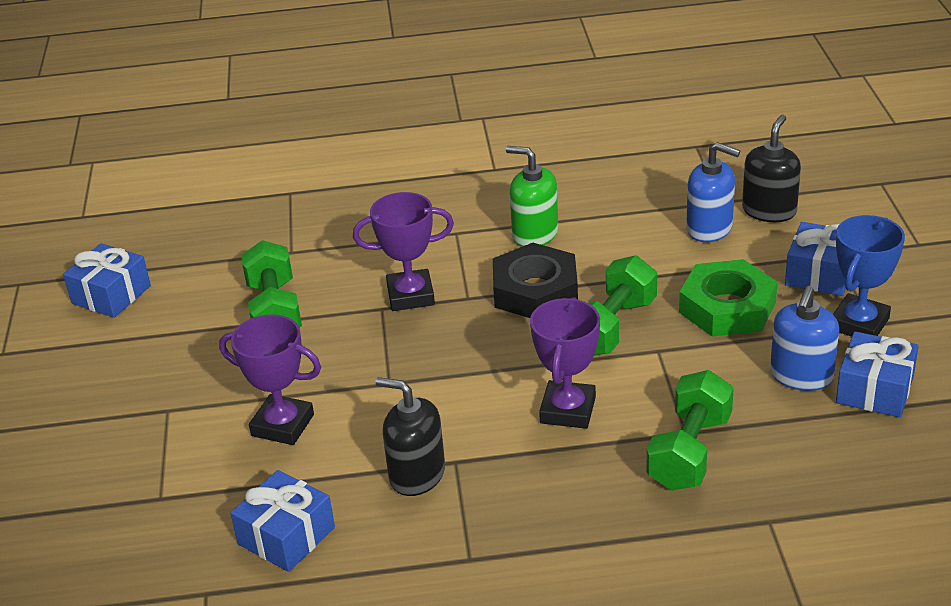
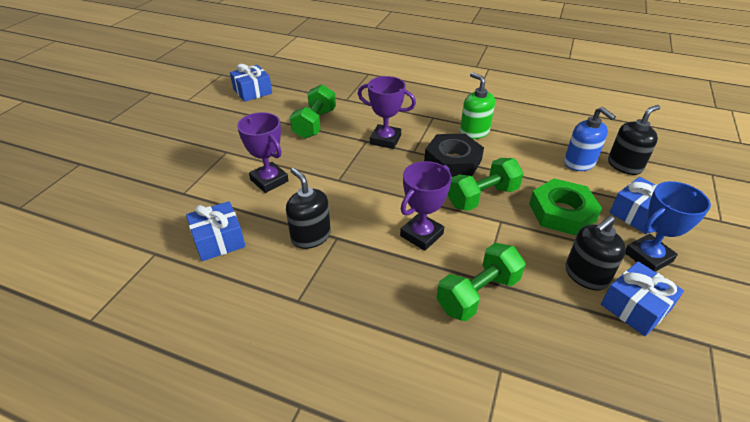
camera: 25 degrees right, 5 degrees up
blue soap dispenser [770,286,839,391] -> black soap dispenser [565,216,626,290]

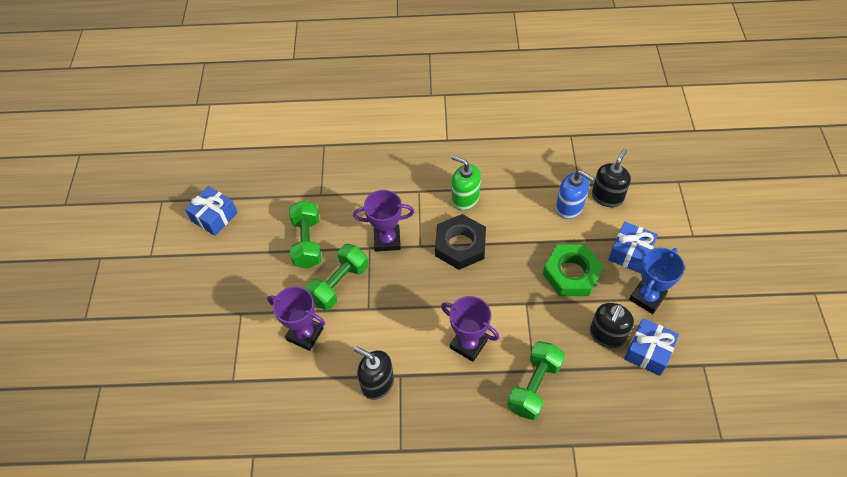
camera: 20 degrees left, 15 degrees up
blue gift [186,201,246,261] -> none
purple trophy [400,161,452,251] -> purple trophy turned 75 degrees counterclockwise [441,296,499,362]
green dumbbell [448,158,524,211] -> green dumbbell moved to [305,244,368,310]

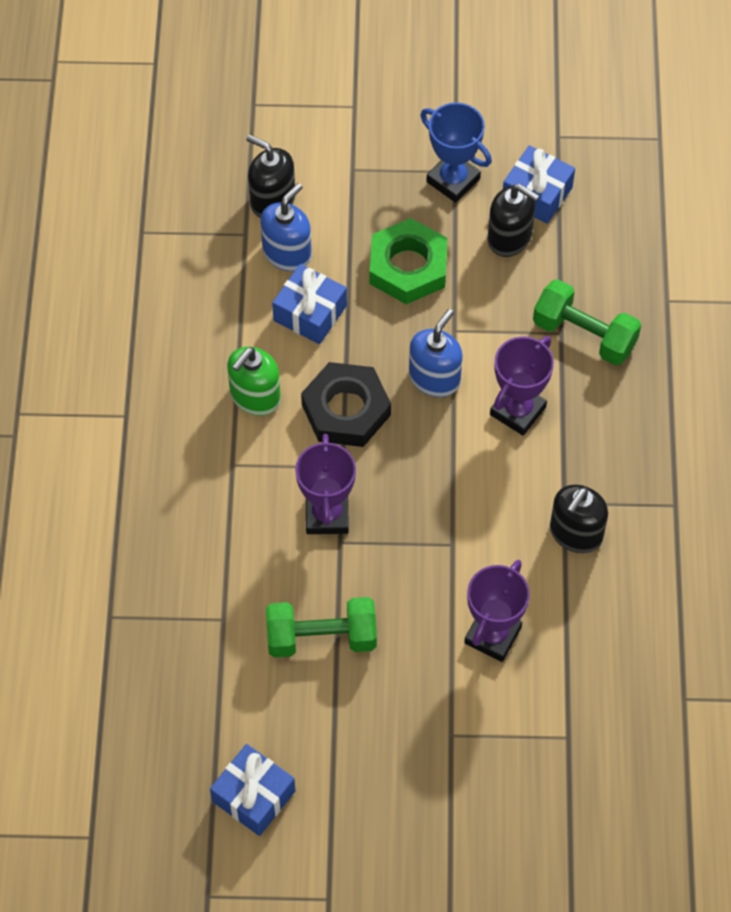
camera: 90 degrees left, 5 degrees up
green dumbbell [305,244,368,310] -> none
blue gift [608,222,658,273] -> blue gift moved to [272,264,347,344]
none -> blue soap dispenser [409,309,463,397]

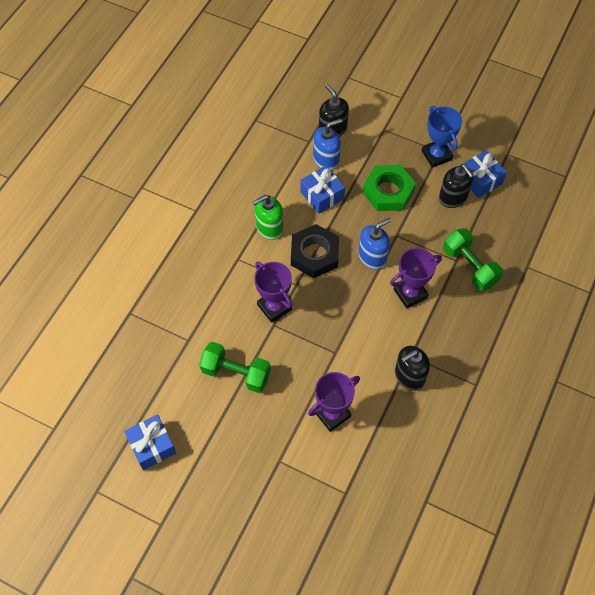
camera: 25 degrees right, 0 degrees up
purple trophy [295,434,356,534] -> purple trophy turned 60 degrees counterclockwise [254,261,292,323]

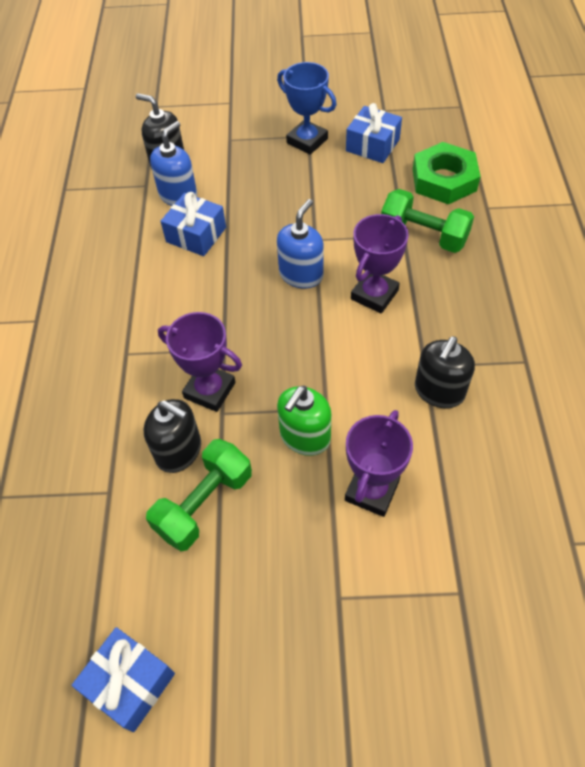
camera: 25 degrees left, 5 degrees down
green dumbbell [199,342,271,393] -> green dumbbell turned 45 degrees counterclockwise [146,439,252,551]
green soap dispenser [253,195,283,240] -> green soap dispenser moved to [277,385,331,456]
black nut [291,224,339,278] -> none
green nut [363,165,416,211] -> green nut moved to [413,142,481,204]
black soap dispenser [439,164,474,208] -> black soap dispenser moved to [143,399,201,473]

